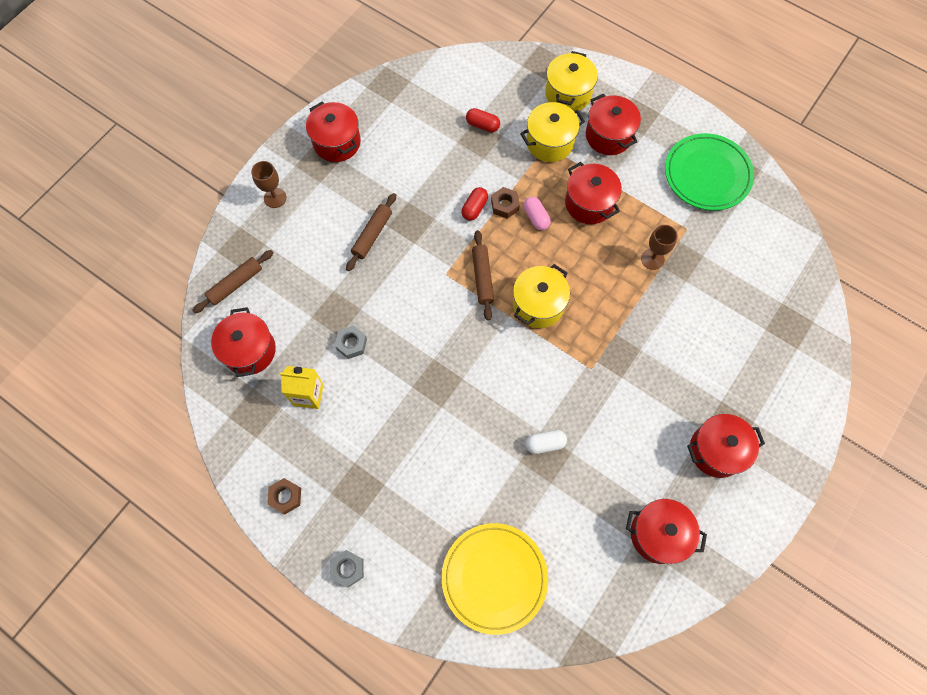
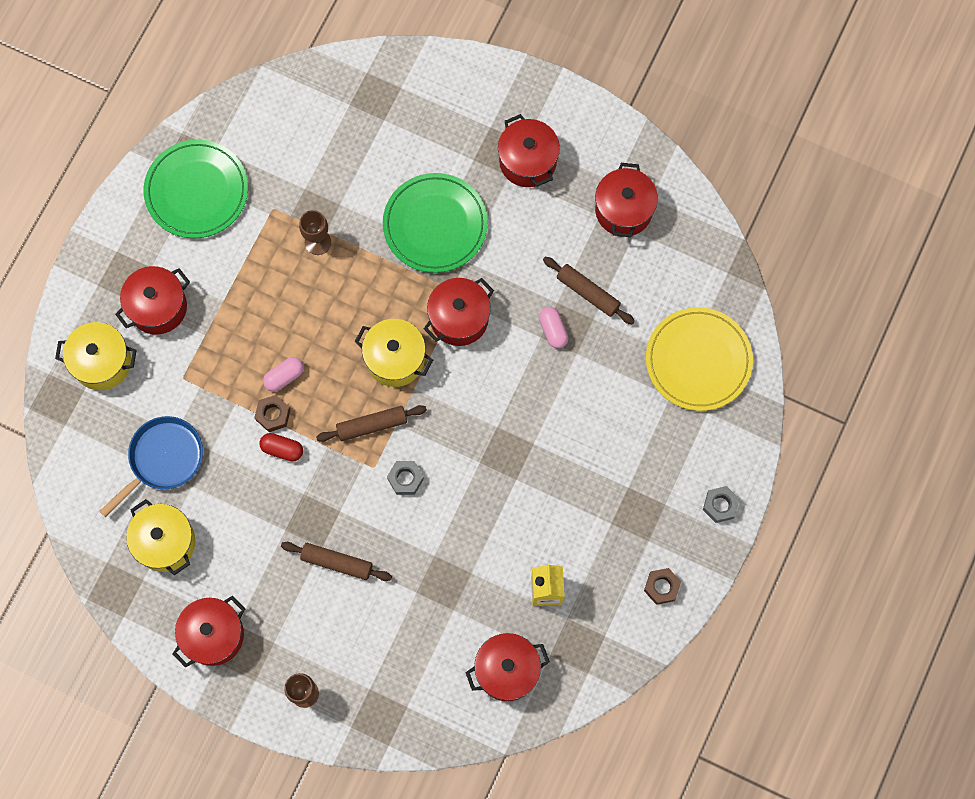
camera: 100 degrees left, 5 degrees up
brown rolling pin [192,250,274,313] -> brown rolling pin moved to [543,257,635,324]
grey nut [335,325,367,359] -> grey nut moved to [387,461,424,495]
red capsule [466,108,500,132] -> blue pan [99,416,203,517]
yellow pot [520,102,585,162] -> yellow pot moved to [126,499,195,575]
white capsule [526,430,567,454] -> pink capsule [539,307,569,348]
red pot [565,162,622,224] -> red pot moved to [424,278,494,346]
none -> green plate [383,173,488,273]

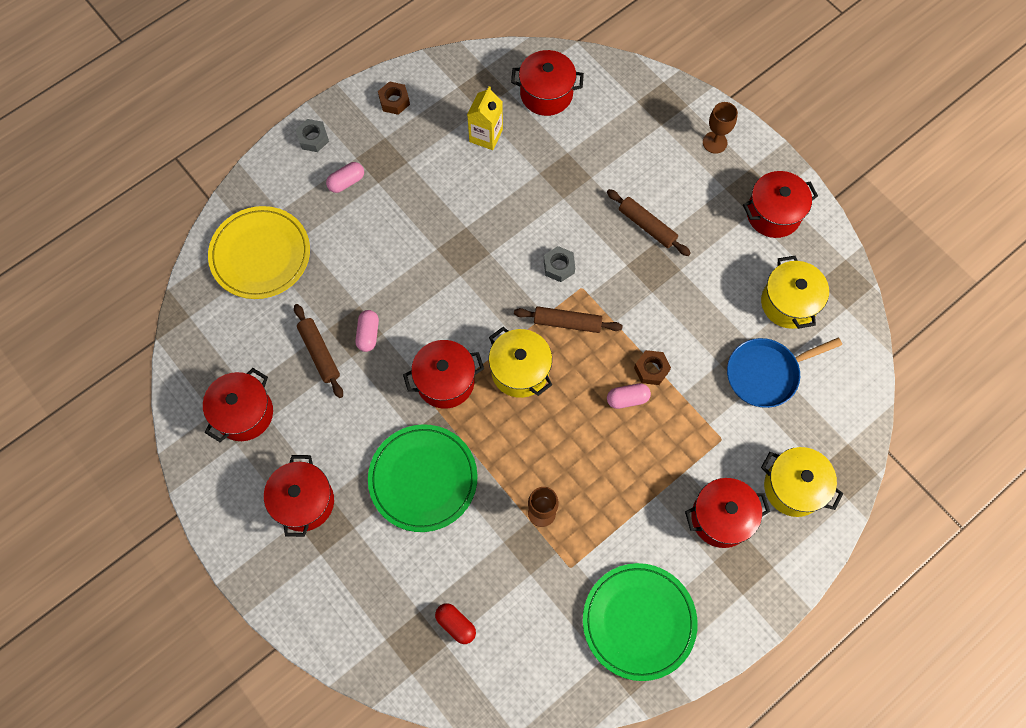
camera: 155 degrees left, 5 degrees down
red capsule [259,433,303,462] -> red capsule moved to [435,603,476,644]
none -> pink capsule [326,162,364,193]

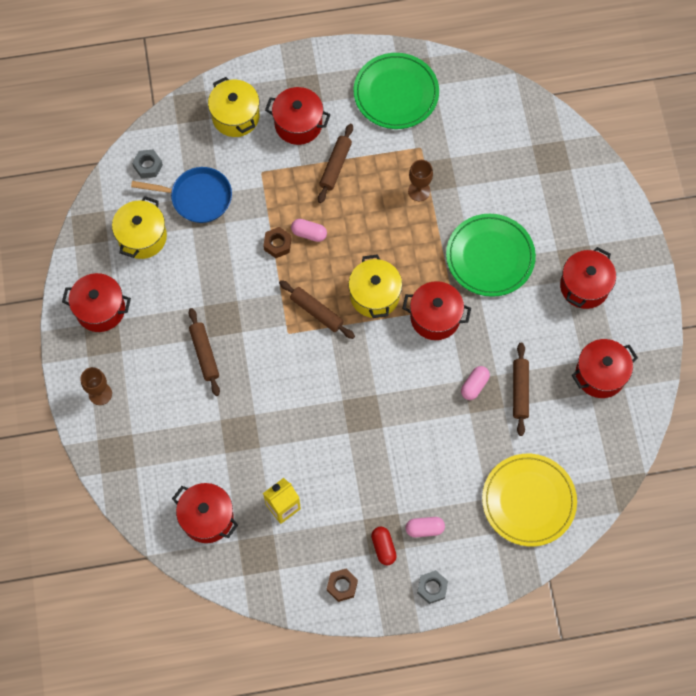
camera: 150 degrees left, 0 degrees up
red capsule [435,603,476,644] -> red capsule moved to [371,527,397,566]
grey nut [544,246,575,282] -> grey nut moved to [132,150,163,178]
none -> brown rolling pin [318,124,353,203]

